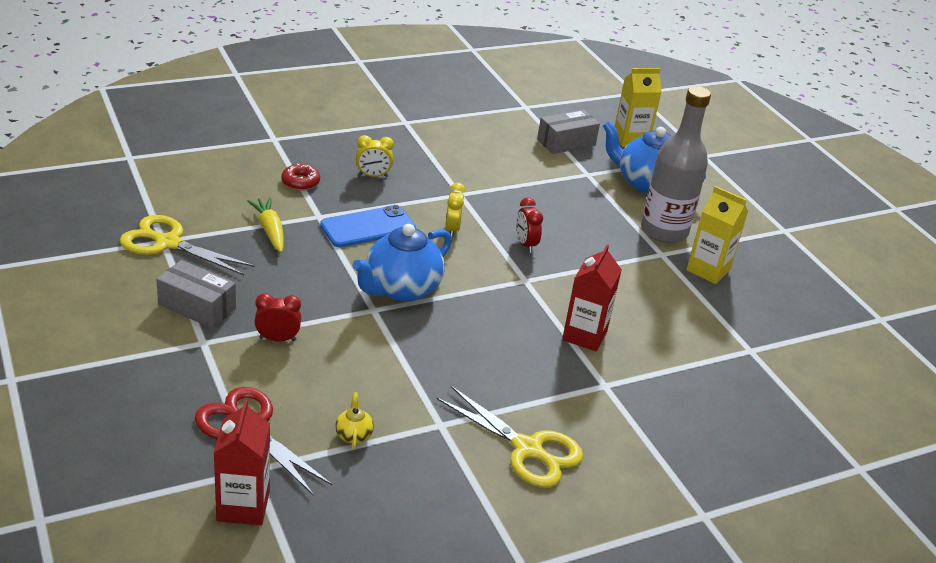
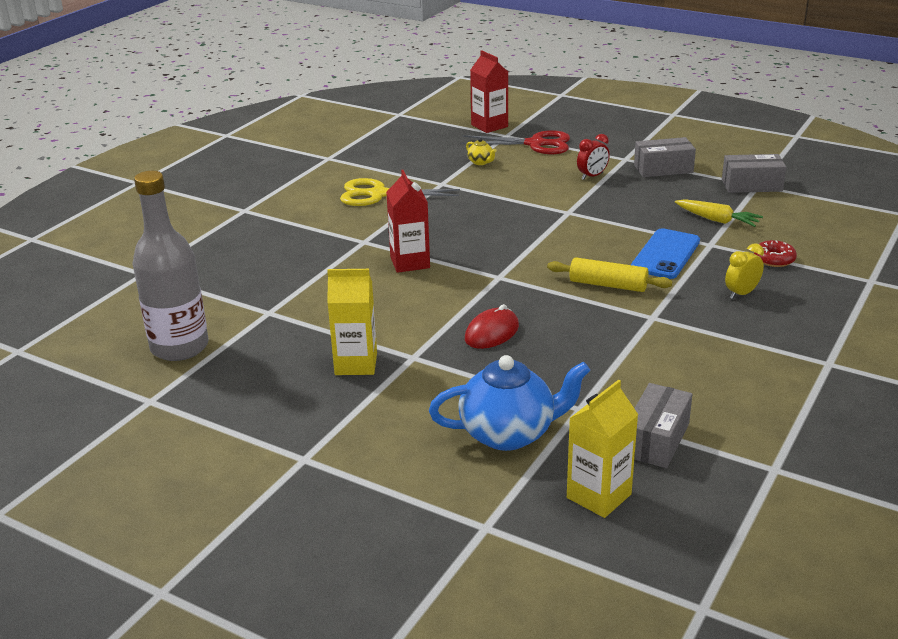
camera: 150 degrees right, 5 degrees down
yellow scissors [120,215,255,275] -> grey box [722,154,786,193]
blue teapot [352,224,452,302] -> none
yellow clock [445,183,466,237] -> yellow rolling pin [547,257,672,292]
red clock [516,197,543,253] -> none
grey bottle [641,86,711,243] -> grey bottle moved to [133,171,208,361]
none -> red mouse [465,304,519,349]

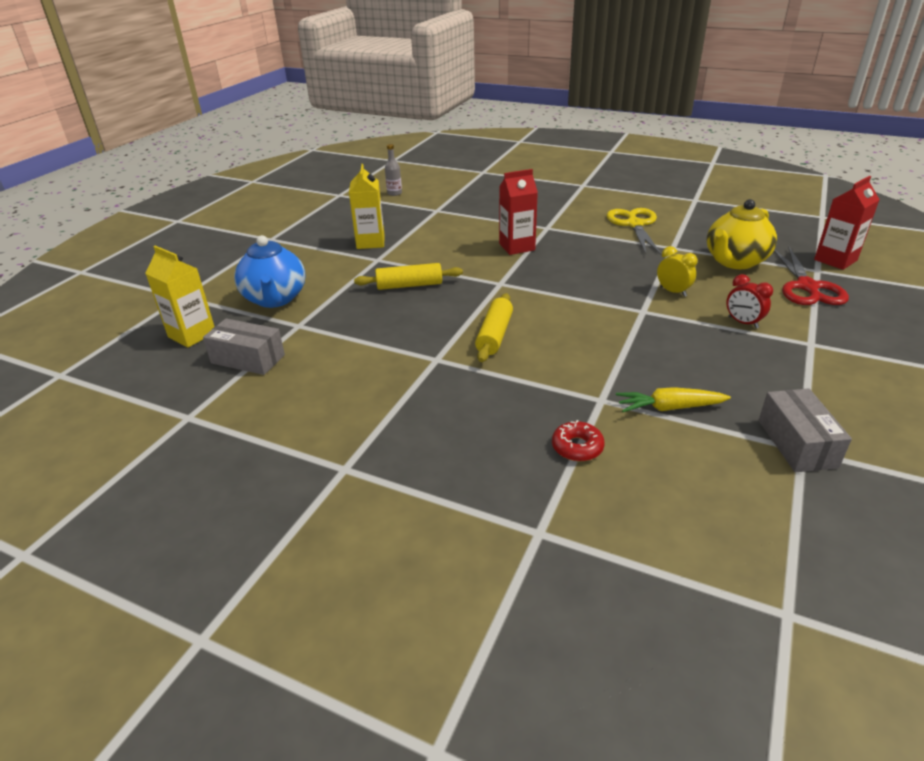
camera: 85 degrees right, 5 degrees up
grey bottle [133,171,208,361] -> grey bottle [385,144,402,196], size x0.42
red mouse [465,304,519,349] -> yellow rolling pin [354,263,463,290]
yellow teapot [466,138,497,165] -> yellow teapot [707,199,777,269], size x2.39
blue phone [631,228,700,279] -> none
grey box [634,137,696,177] -> none
yellow carrot [675,199,763,227] -> yellow carrot turned 60 degrees clockwise [616,387,731,412]
yellow clock [725,243,764,299] -> yellow clock moved to [657,246,698,297]

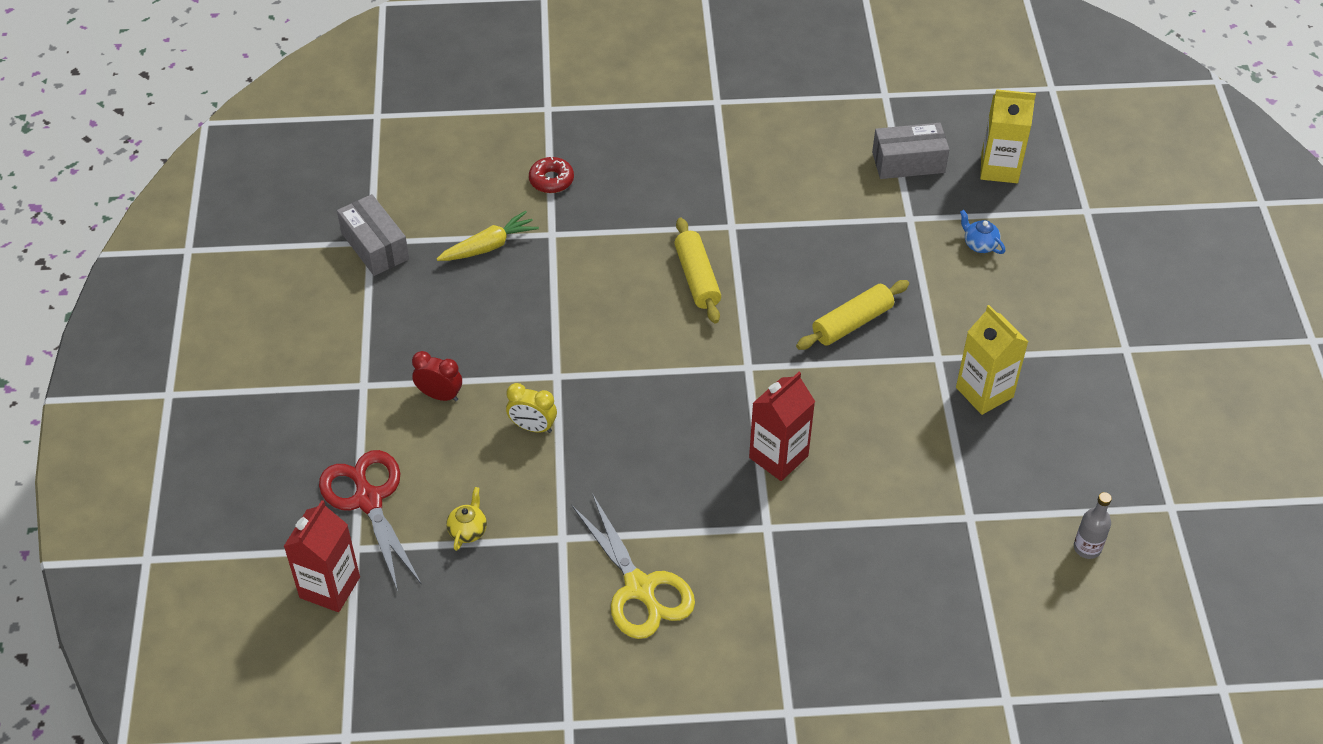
camera: 150 degrees right, 15 degrees up
blue teapot [234,235,306,308] -> blue teapot [960,210,1005,254], size x0.42
yellow teapot [707,199,777,269] -> yellow teapot [447,487,487,551], size x0.42

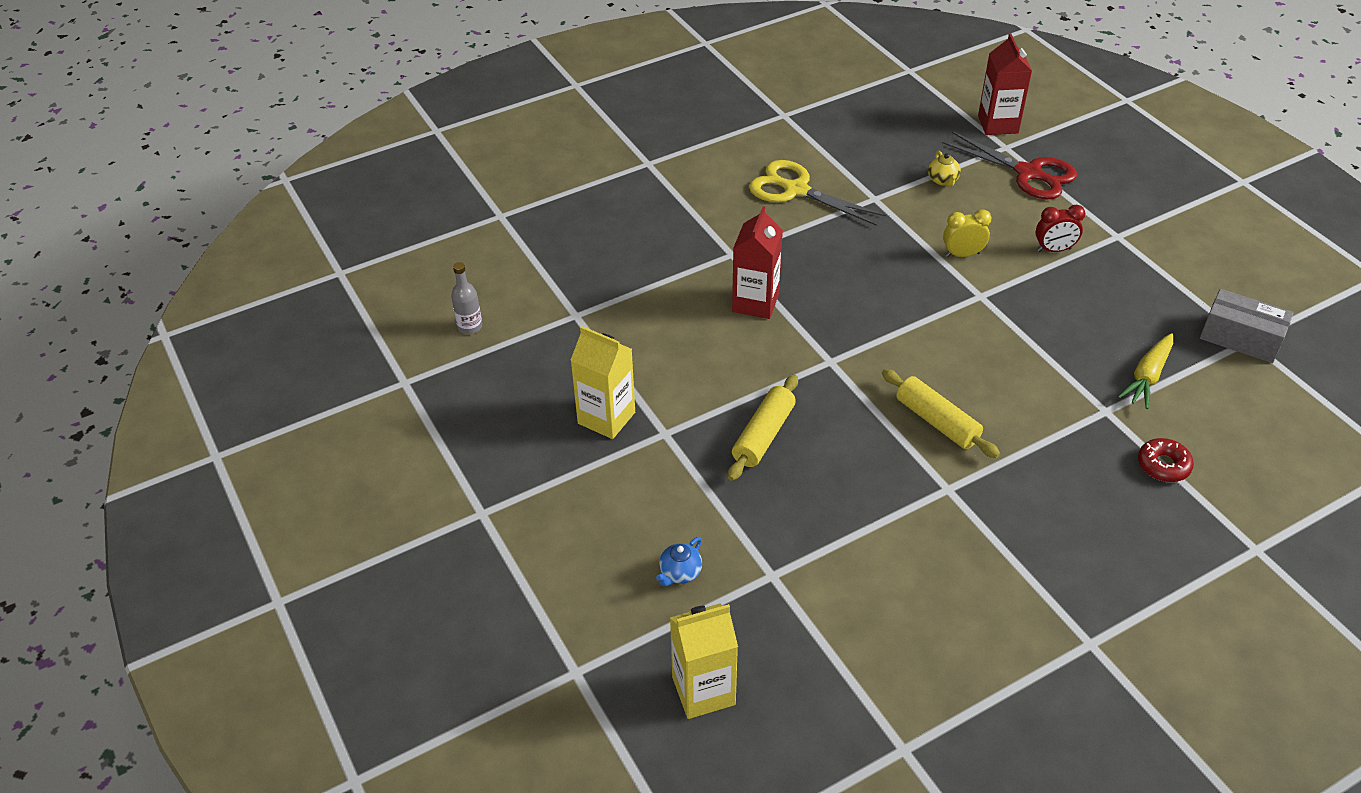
camera: 155 degrees right, 5 degrees down
grey box [872,123,949,179] -> none
blue teapot [960,210,1005,254] -> blue teapot turned 105 degrees clockwise [656,537,702,586]

